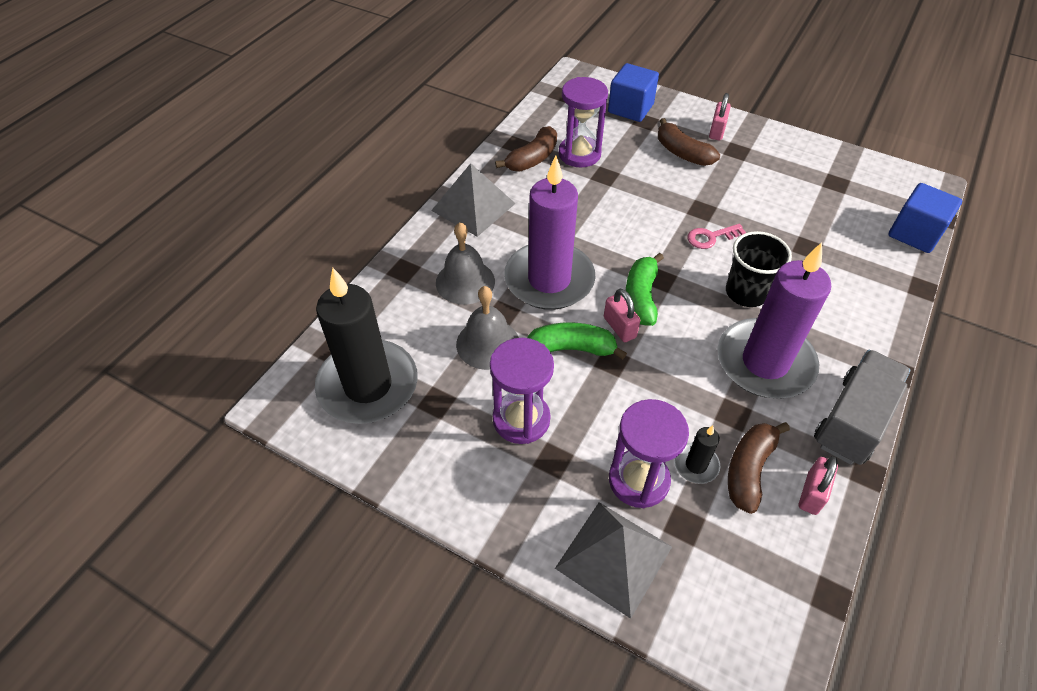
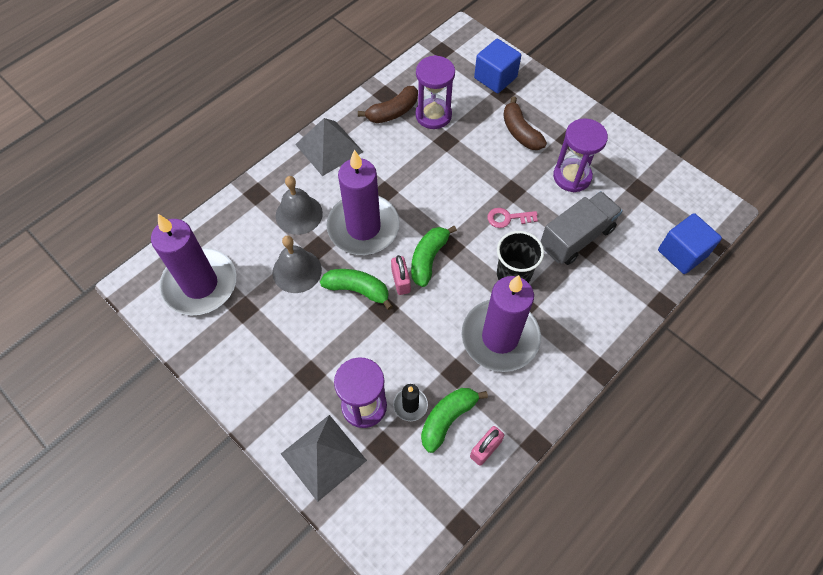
camera: 15 degrees right, 10 degrees up
black candle [315,268,418,424] -> purple candle [151,214,236,315]
purple hourglass [490,338,554,444] -> purple hourglass moved to [553,118,608,192]
pink padlock [709,93,731,140] -> none
brown banana [728,422,790,514] -> green banana [421,388,488,453]
grey truck [814,350,910,465] -> grey truck moved to [540,191,623,265]

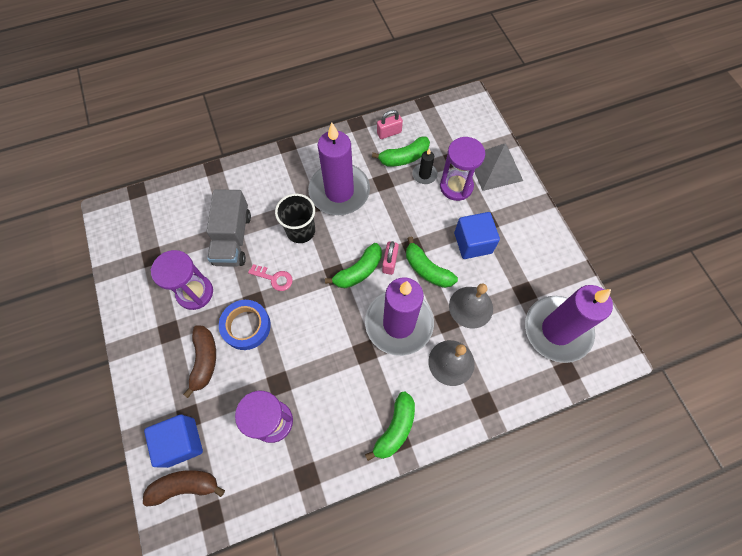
camera: 155 degrees left, 5 degrees up
grey pyramid [295,118,363,176] -> green banana [365,391,415,461]
brown banana [358,86,418,123] -> brown banana moved to [143,470,225,506]
grey truck [540,191,623,265] -> grey truck turned 75 degrees counterclockwise [207,189,251,267]
blue cube [658,213,722,274] -> blue cube moved to [454,212,500,259]
none -> blue tape [219,300,271,350]

